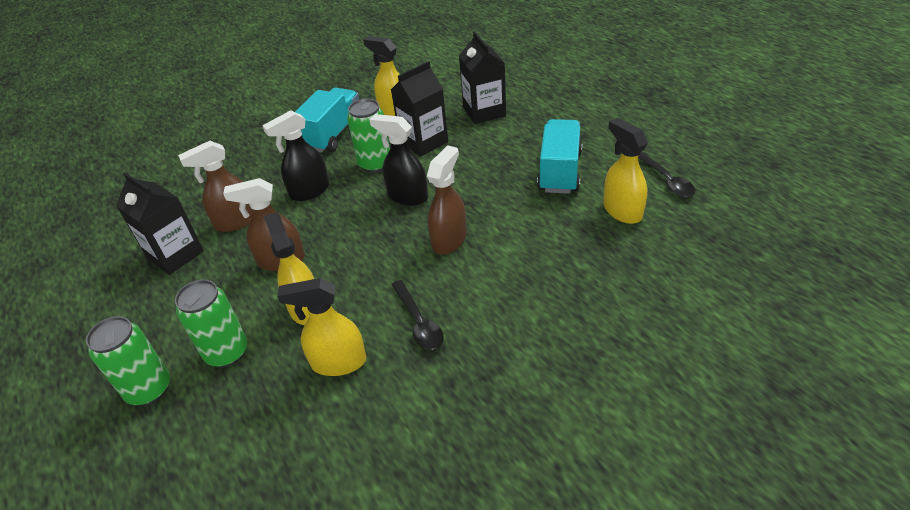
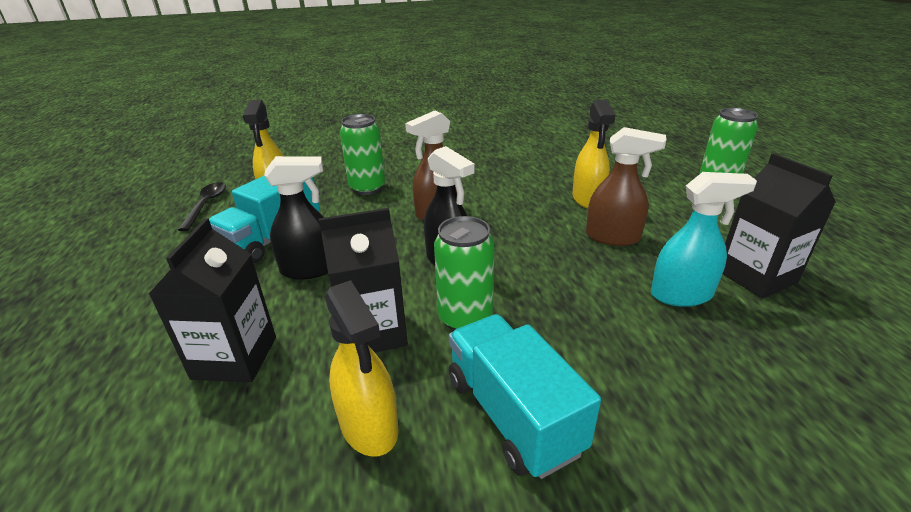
camera: 160 degrees left, 10 degrees down
green can [175,279,247,368] -> green can moved to [340,114,385,195]
brown spray bottle [178,141,253,232] -> turquoise spray bottle [651,172,757,307]
black spray bottle [262,110,329,201] -> black spray bottle moved to [264,156,328,280]
yellow spray bottle [277,278,367,376] -> none
turquoise truck [295,88,359,153] -> turquoise truck turned 105 degrees clockwise [449,314,601,479]
black spoon [391,280,444,350] -> none

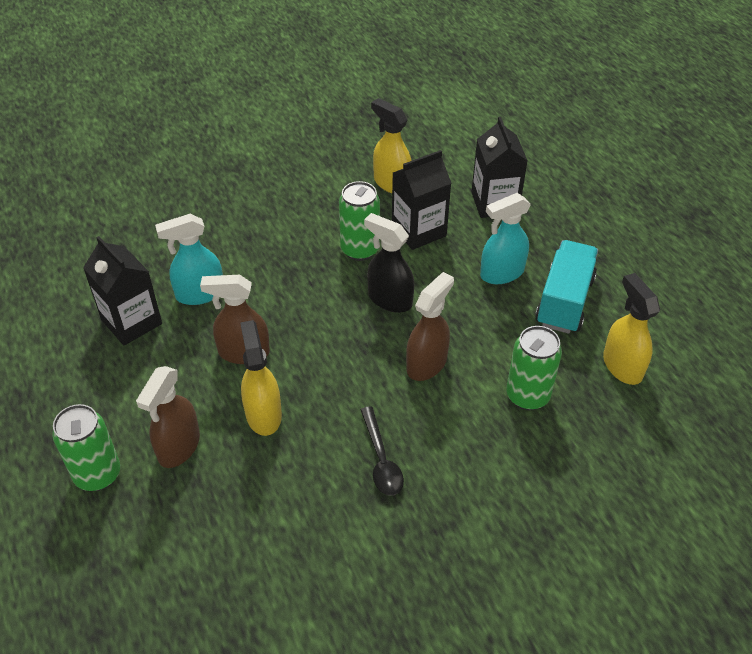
camera: 165 degrees right, 15 degrees up
black spoon [178,182,226,231] -> black spoon moved to [360,406,404,496]
black spray bottle [264,156,328,280] -> turquoise spray bottle [480,193,531,284]
turquoise truck [449,314,601,479] -> none
none -> brown spray bottle [136,366,200,468]

